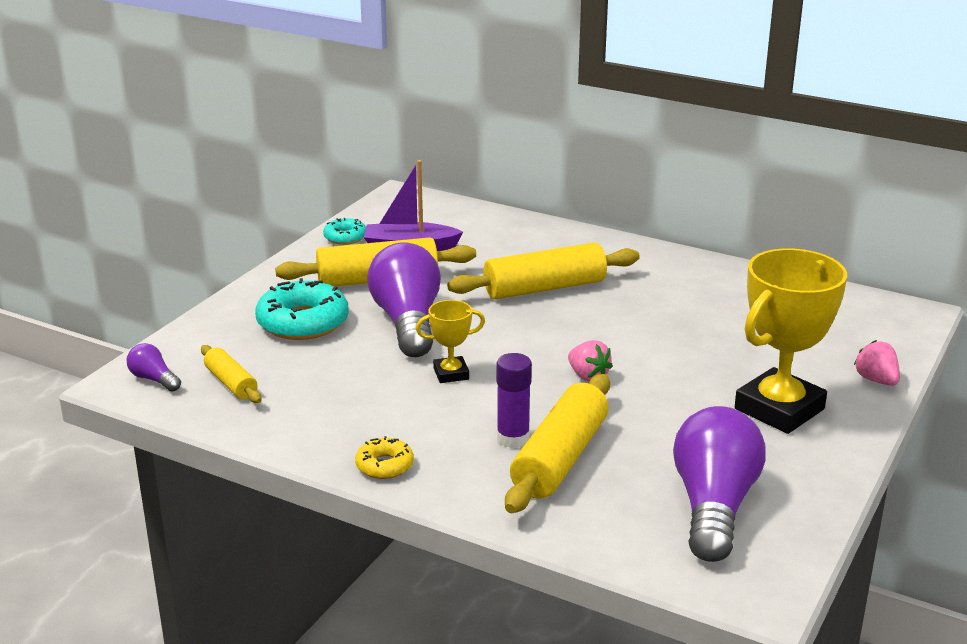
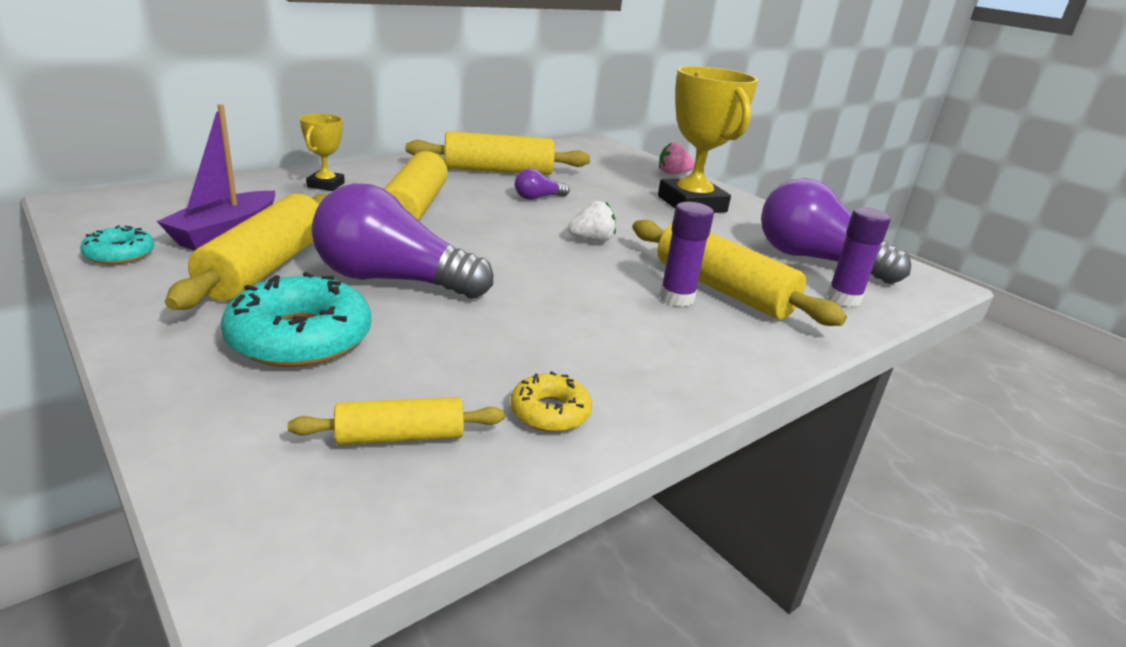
camera: 70 degrees left, 0 degrees up
purple light bulb [127,343,181,392] -> purple light bulb moved to [515,168,570,200]
yellow donut [355,436,414,479] -> yellow donut moved to [511,371,592,432]
yellow trophy [416,300,485,383] -> yellow trophy moved to [300,114,345,191]
pink strawberry [568,340,613,382] -> white strawberry [568,201,616,242]
none -> yellow rolling pin [406,131,590,175]
none -> purple glue stick [827,208,891,307]

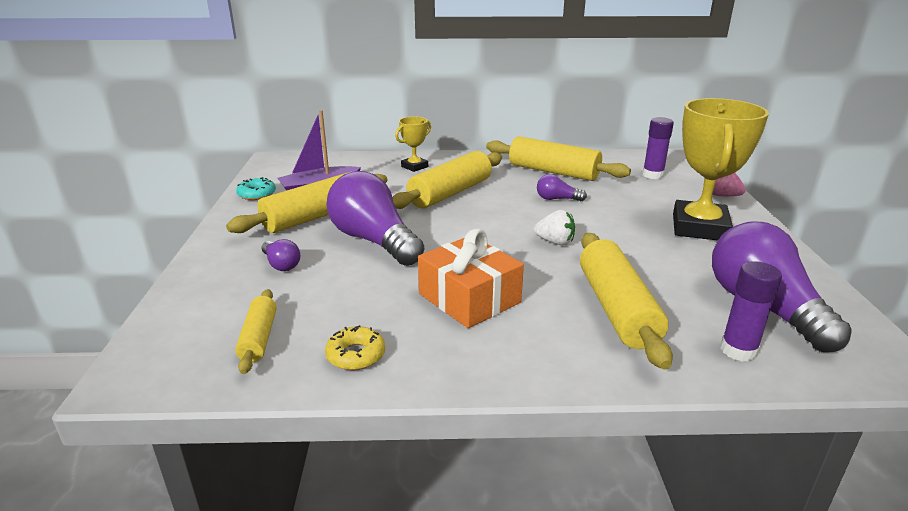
camera: 40 degrees right, 0 degrees up
turquoise donut [221,272,371,367] -> purple light bulb [262,239,300,271]
yellow rolling pin [288,397,505,445] -> yellow rolling pin turned 60 degrees clockwise [235,289,277,374]
purple glue stick [660,202,714,307] -> purple glue stick moved to [642,117,674,179]
none -> orange gift [418,228,524,328]

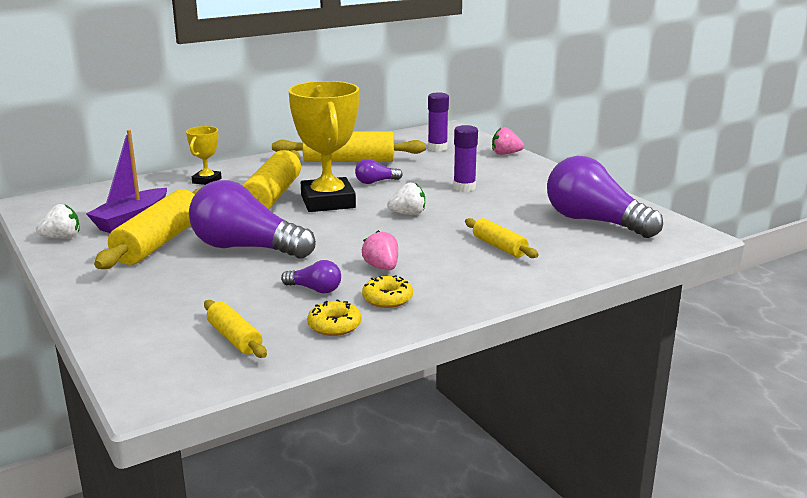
camera: 30 degrees left, 5 degrees down
turquoise donut [236,177,276,200] -> white strawberry [36,204,79,238]
purple light bulb [262,239,300,271] -> purple light bulb moved to [281,260,341,294]
orange gift [418,228,524,328] -> pink strawberry [362,230,398,270]
yellow rolling pin [580,233,673,370] -> yellow rolling pin [465,218,539,258], size x0.54
yellow trophy [673,98,769,241] -> yellow trophy moved to [288,81,359,212]
purple glue stick [720,261,782,362] -> purple glue stick moved to [453,125,478,192]
none -> yellow donut [362,275,413,308]

